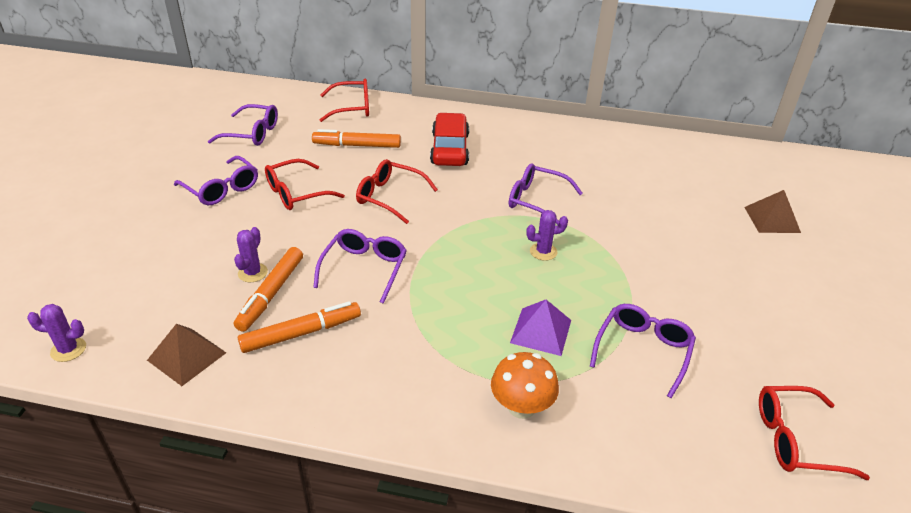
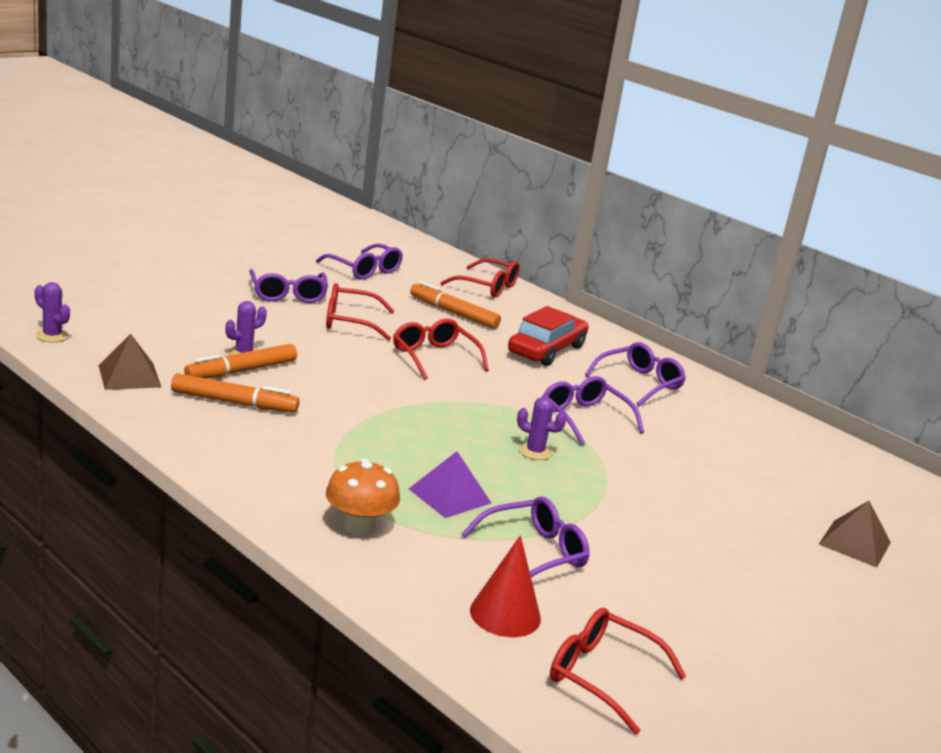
camera: 30 degrees right, 15 degrees down
purple glasses [313,229,407,304] -> purple glasses moved to [585,342,686,406]
none -> red cone [470,535,541,637]

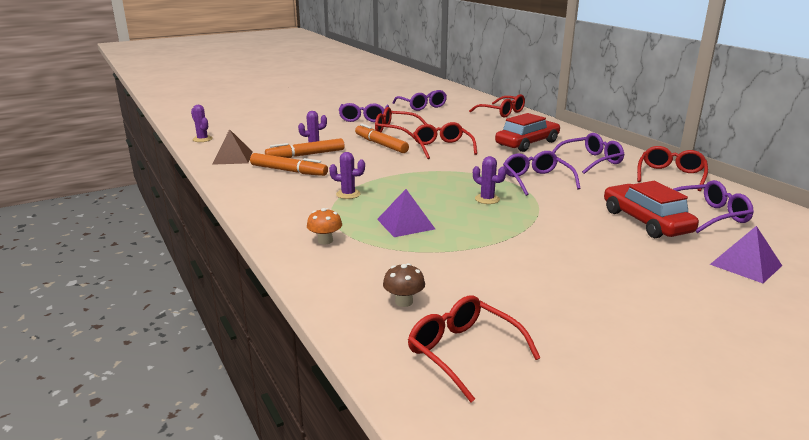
camera: 20 degrees right, 0 degrees up
orange mushroom [326,459,400,536] -> orange mushroom [307,208,342,245], size x0.65
orange marker [410,281,501,329] -> orange marker moved to [355,123,409,153]
purple glasses [461,496,590,578] -> purple glasses moved to [673,180,754,233]
red cone [470,535,541,637] -> brown mushroom [383,263,425,307]
brown pyramid [819,501,891,567] -> purple pyramid [710,226,782,283]
none -> purple cactus [329,152,365,199]
none -> red car [604,181,699,238]
none -> red glasses [637,146,708,191]

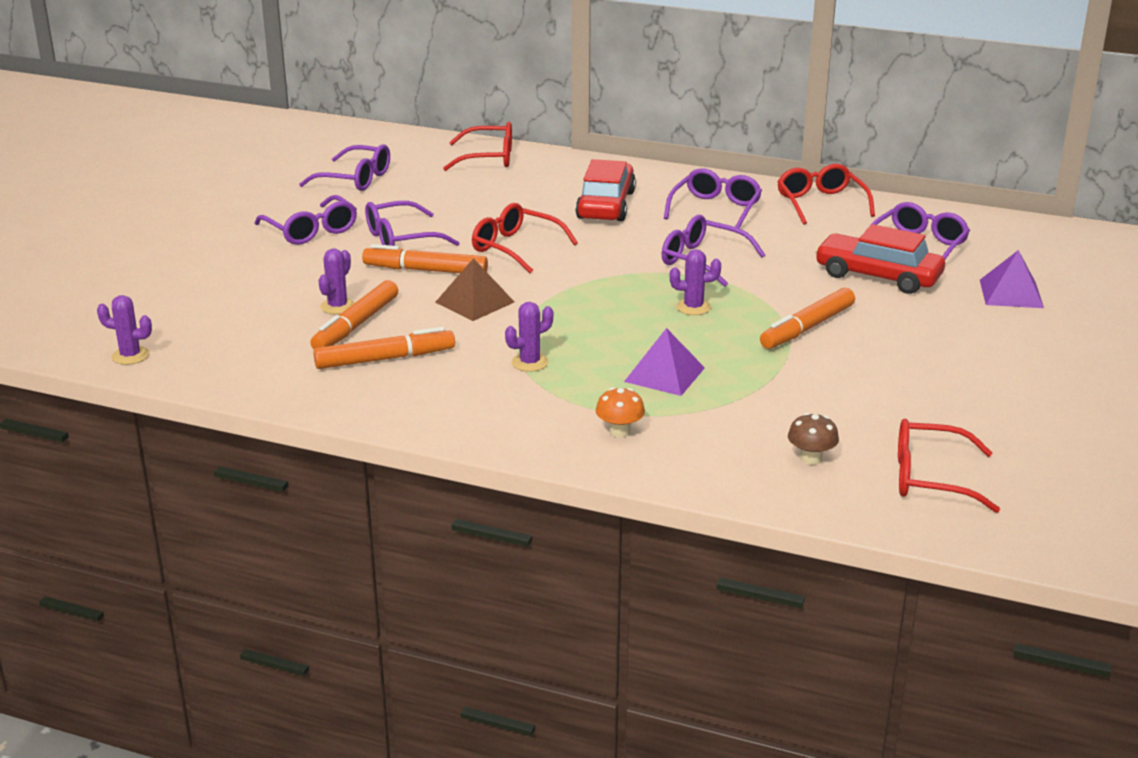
camera: 40 degrees left, 5 degrees up
brown pyramid [212,129,253,165] -> brown pyramid moved to [435,258,514,321]
red glasses [375,107,427,138] -> purple glasses [365,201,460,246]
none -> orange marker [760,287,855,349]

